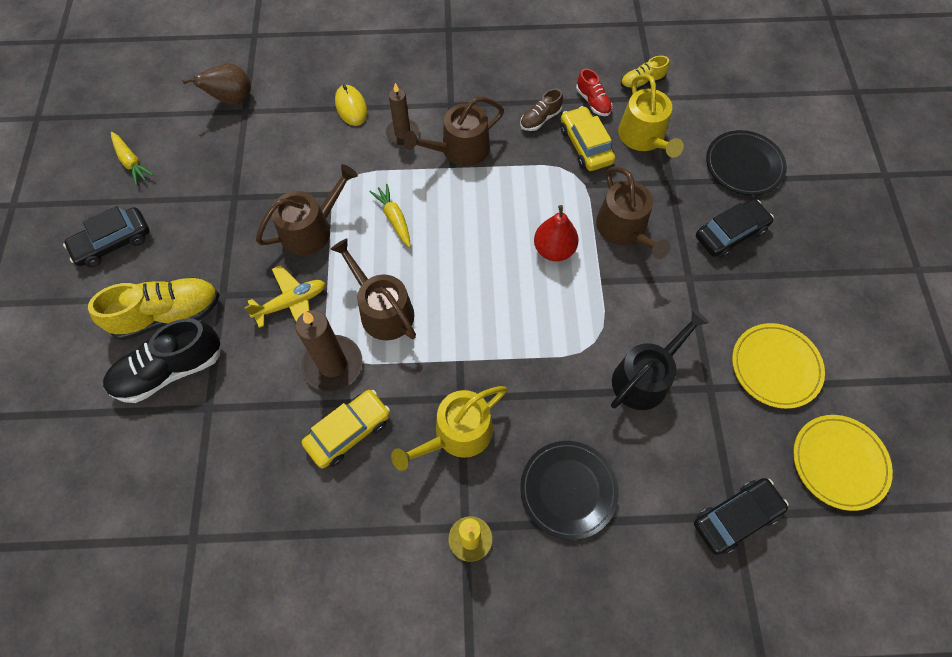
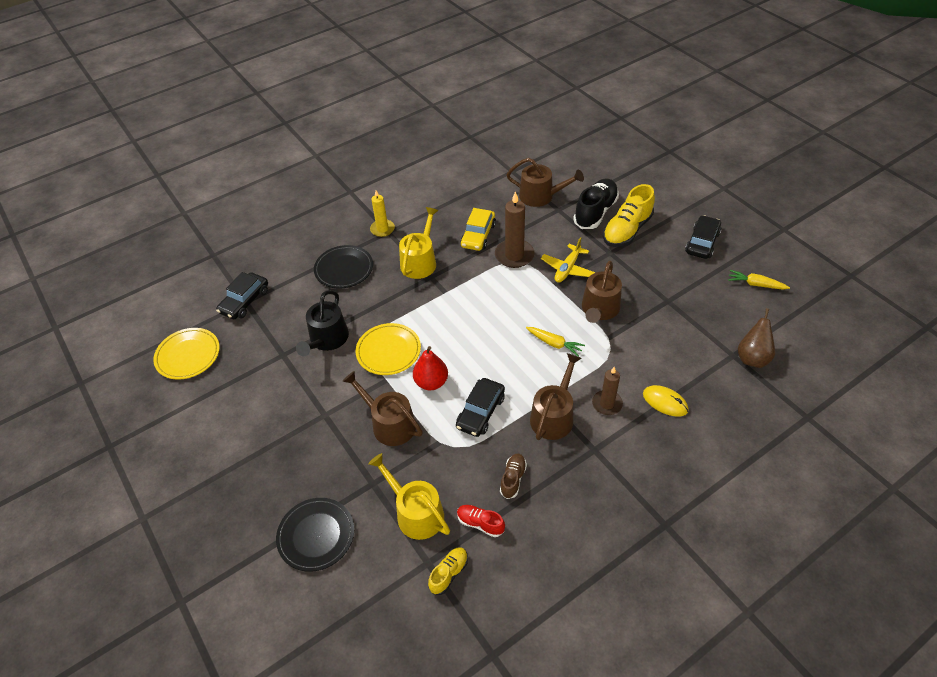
camera: 150 degrees right, 15 degrees down
brown watering can [330,238,416,340] -> brown watering can moved to [506,158,584,207]
yellow car [561,106,615,171] -> none
black car [696,199,774,258] -> black car moved to [456,378,505,437]
yellow plate [732,323,825,409] -> yellow plate moved to [355,323,421,375]

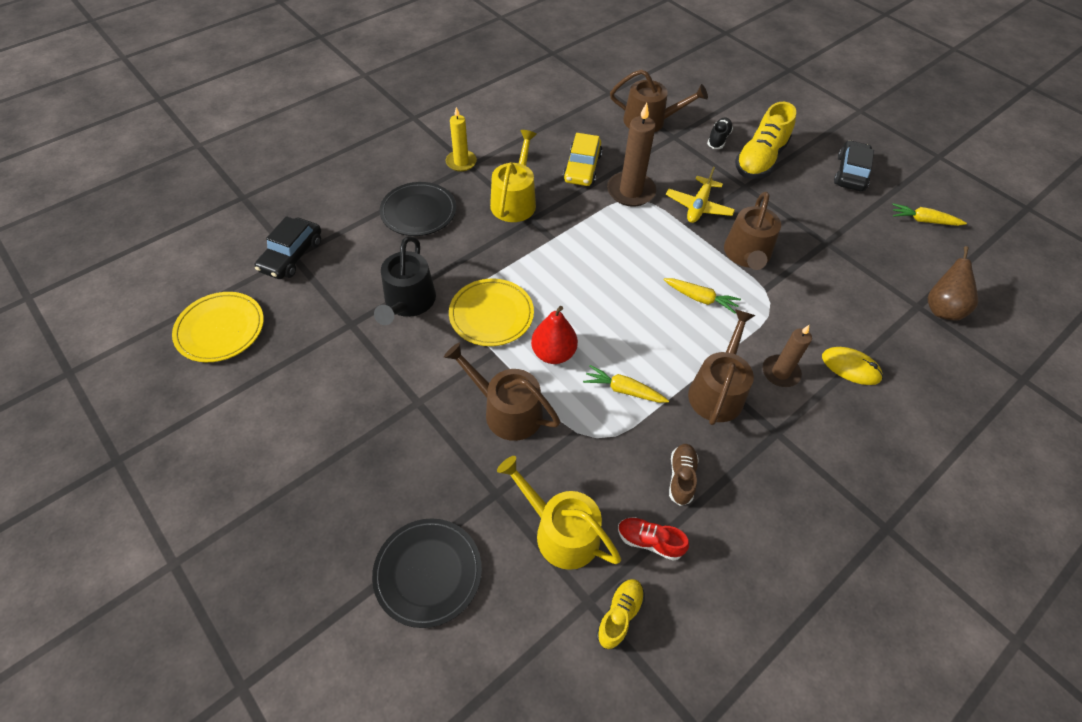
camera: 10 degrees left, 5 degrees up
black car [456,378,505,437] -> yellow carrot [583,365,669,403]
black shoe [573,178,619,229] -> black shoe [707,117,733,149], size x0.52

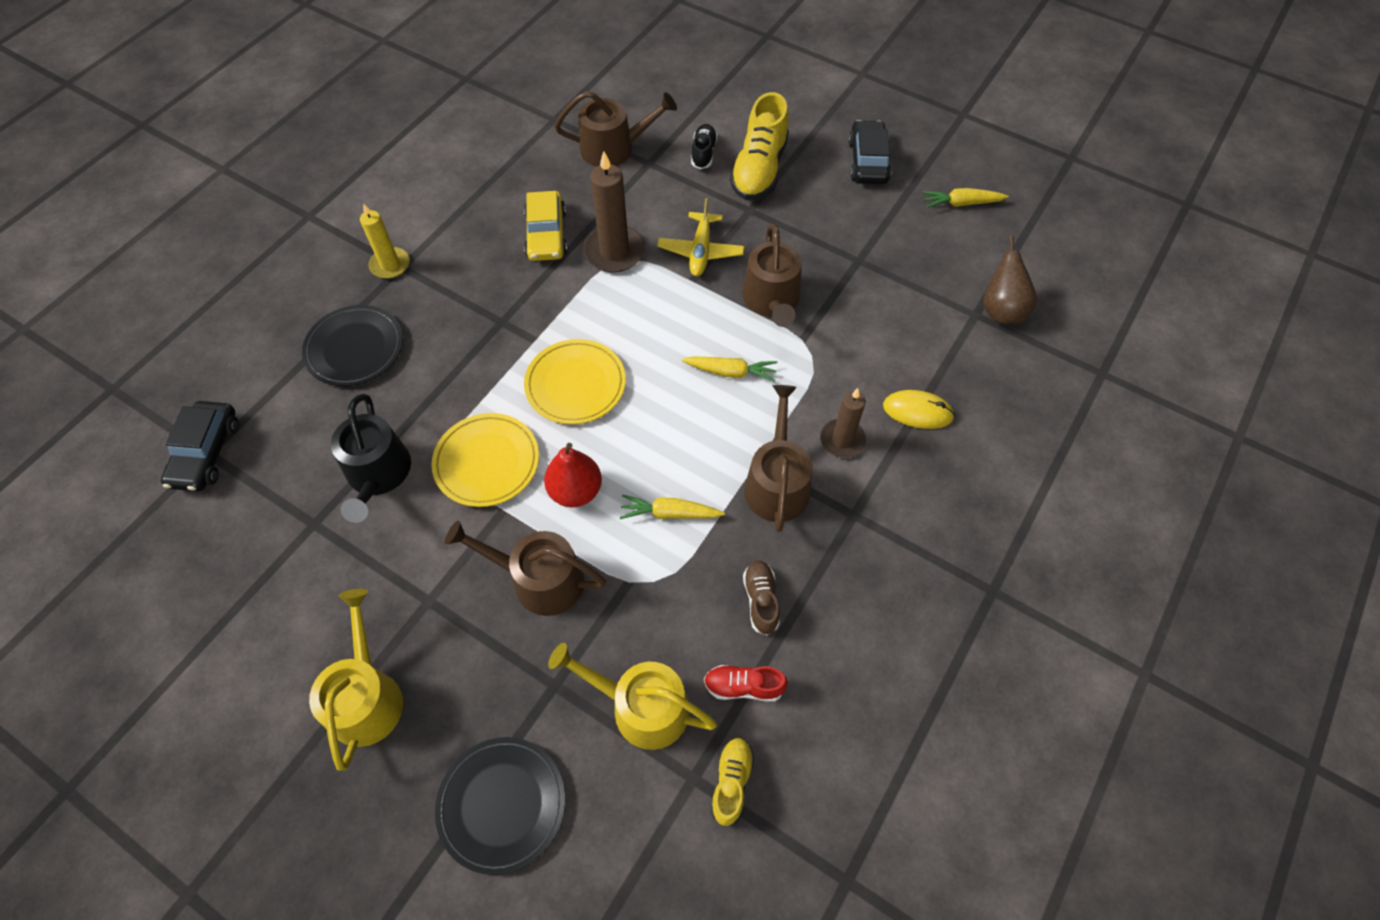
camera: 15 degrees left, 5 degrees up
yellow plate [172,292,264,362] -> yellow plate moved to [524,339,626,424]
yellow watering can [490,130,537,222] -> yellow watering can moved to [309,589,403,771]

